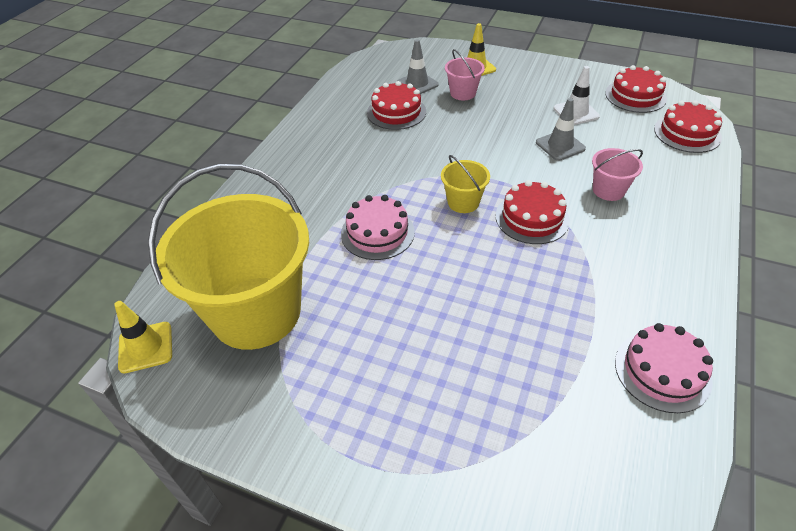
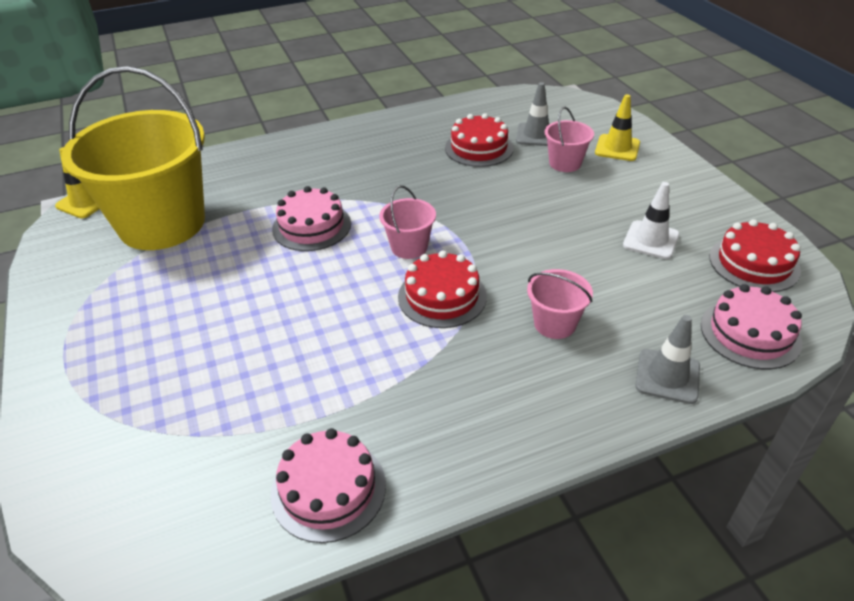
camera: 45 degrees right, 5 degrees down
yellow bucket [441,155,490,213] -> pink bucket [379,185,436,259]
grey traffic cone [536,98,586,161] -> grey traffic cone moved to [636,315,700,404]
red cake [654,100,722,153] -> pink cake [701,284,802,369]

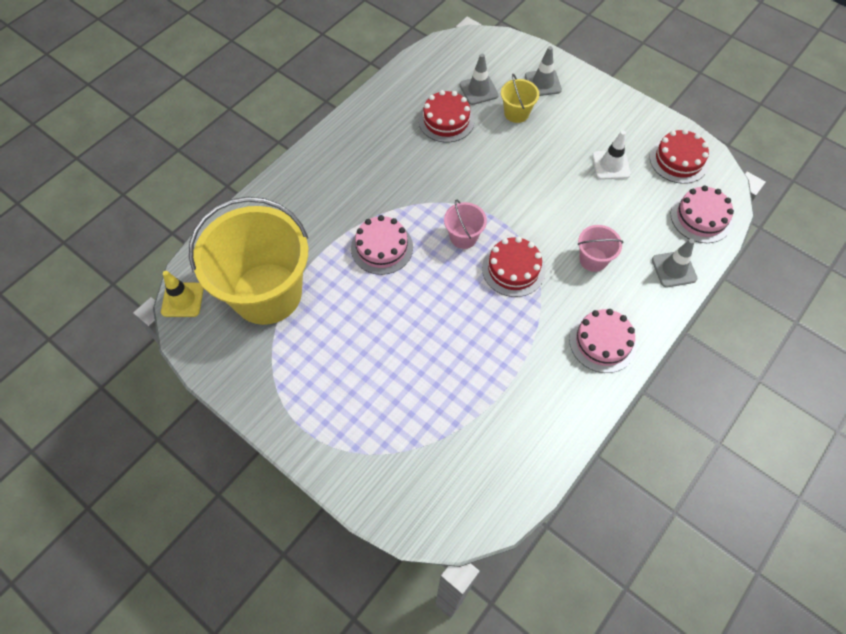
camera: 30 degrees left, 20 degrees up
pink cake [270,428,386,543] -> pink cake moved to [569,309,637,373]
pink bucket [545,107,594,172] -> yellow bucket [501,74,539,123]
yellow traffic cone [595,94,640,161] -> grey traffic cone [525,46,562,96]

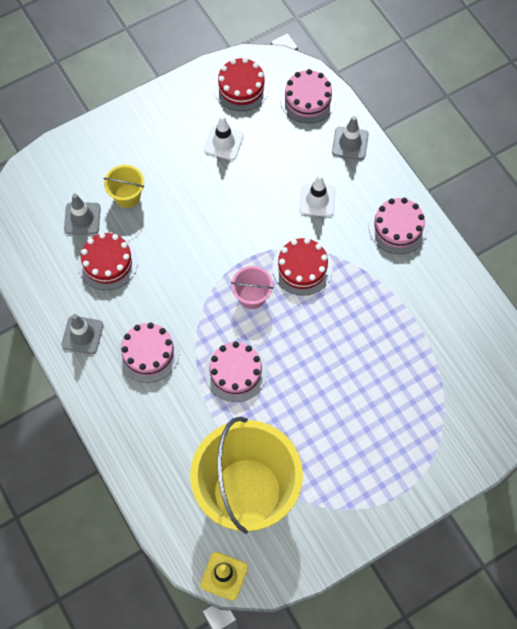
camera: 70 degrees left, 5 degrees up
grey traffic cone [525,46,562,96] -> grey traffic cone moved to [61,314,103,354]
pink bucket [578,225,624,272] -> white traffic cone [300,175,335,217]
none -> pink cake [117,323,180,383]

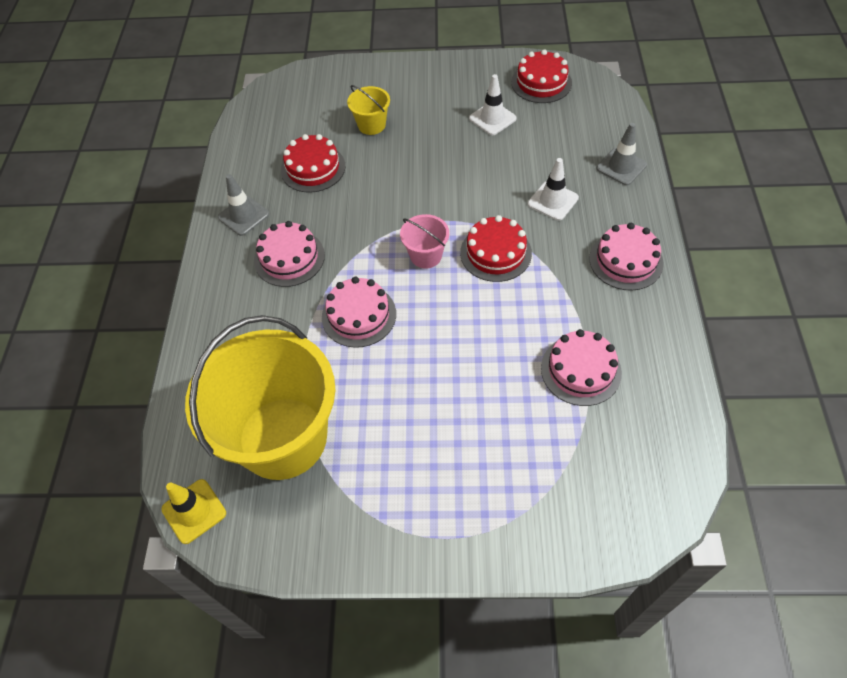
camera: 35 degrees right, 10 degrees down
grey traffic cone [64,194,101,235] -> none
pink cake [280,69,336,123] -> pink cake moved to [541,329,622,406]

